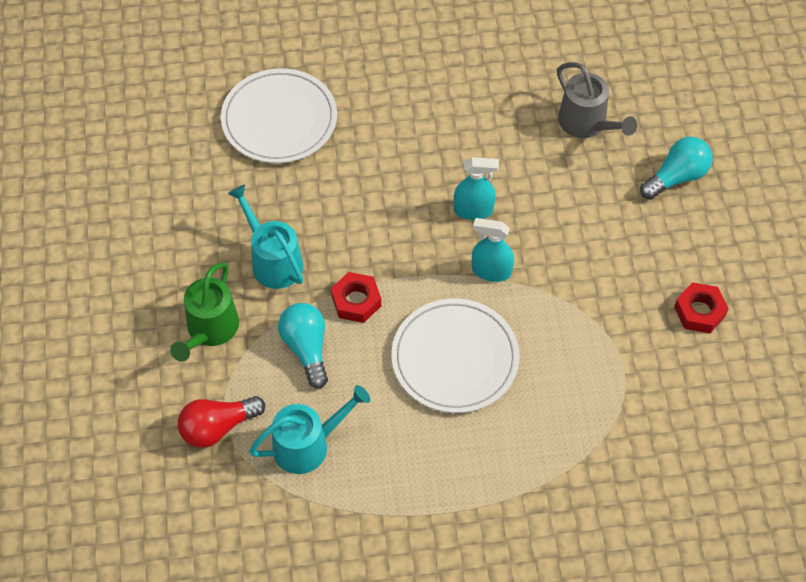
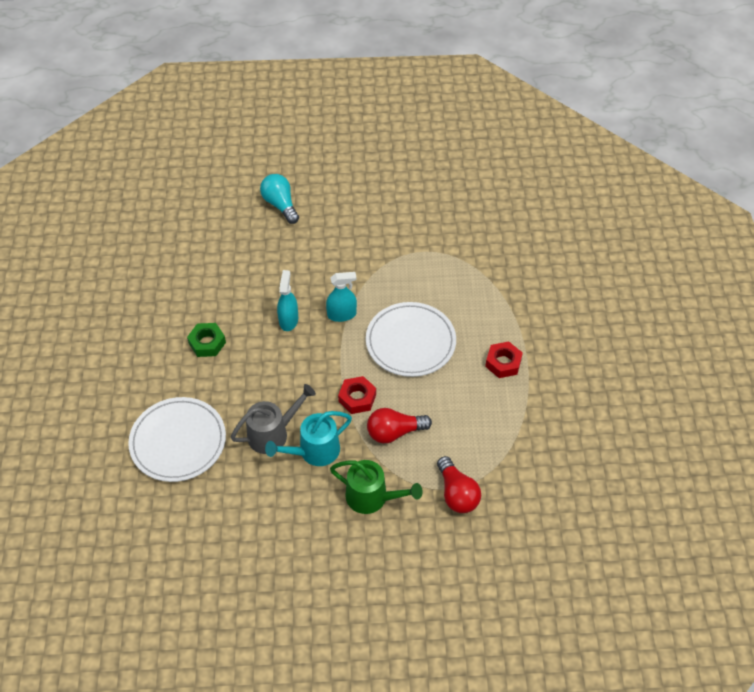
camera: 85 degrees left, 5 degrees down
turquoise watering can [249,385,370,474] -> none
turquoise light bulb [278,303,328,389] -> red light bulb [367,408,432,443]
turquoise spray bottle [472,218,514,282] -> turquoise spray bottle turned 120 degrees counterclockwise [326,272,357,322]
grey watering can [557,62,637,138] -> grey watering can moved to [231,384,316,454]
red nut [674,282,729,333] -> red nut moved to [485,341,523,378]
none -> green nut [187,323,226,357]

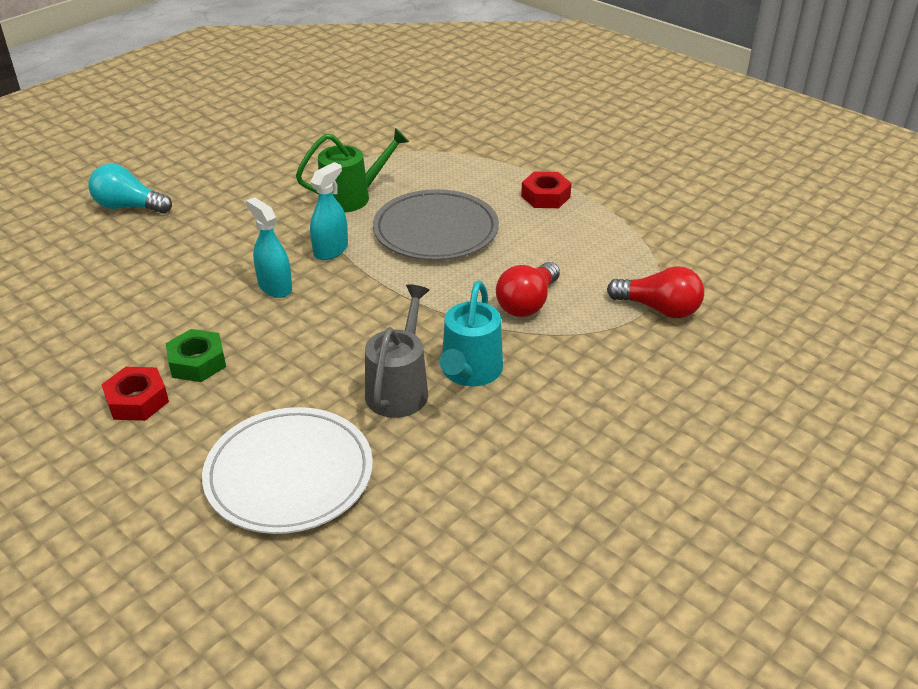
camera: 45 degrees left, 15 degrees down
green watering can [330,460,423,514] -> green watering can moved to [296,128,409,212]
red nut [338,376,376,414] -> red nut moved to [101,367,169,421]
white plate [366,302,456,377] -> grey plate [373,189,499,260]

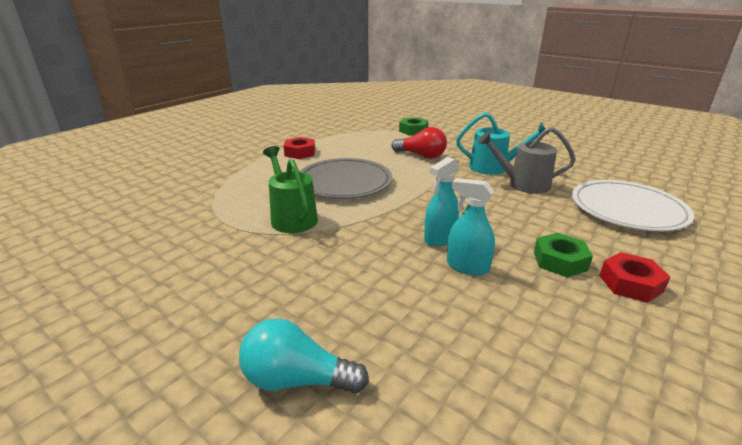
camera: 95 degrees left, 10 degrees down
turquoise light bulb [88,164,172,214] -> turquoise light bulb turned 90 degrees clockwise [239,319,369,394]
turquoise spray bottle [310,162,348,260] -> turquoise spray bottle moved to [447,178,495,276]
red light bulb [607,266,704,318] -> green nut [399,117,429,135]

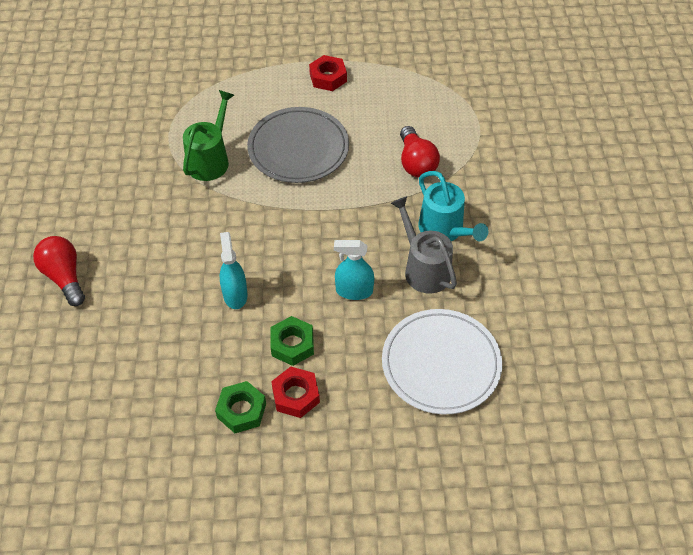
camera: 50 degrees right, 25 degrees up
turquoise light bulb [239,319,369,394] -> red light bulb [33,236,85,306]
green nut [399,117,429,135] -> green nut moved to [215,381,266,433]
turquoise spray bottle [424,157,459,247] -> turquoise spray bottle moved to [334,240,374,300]

